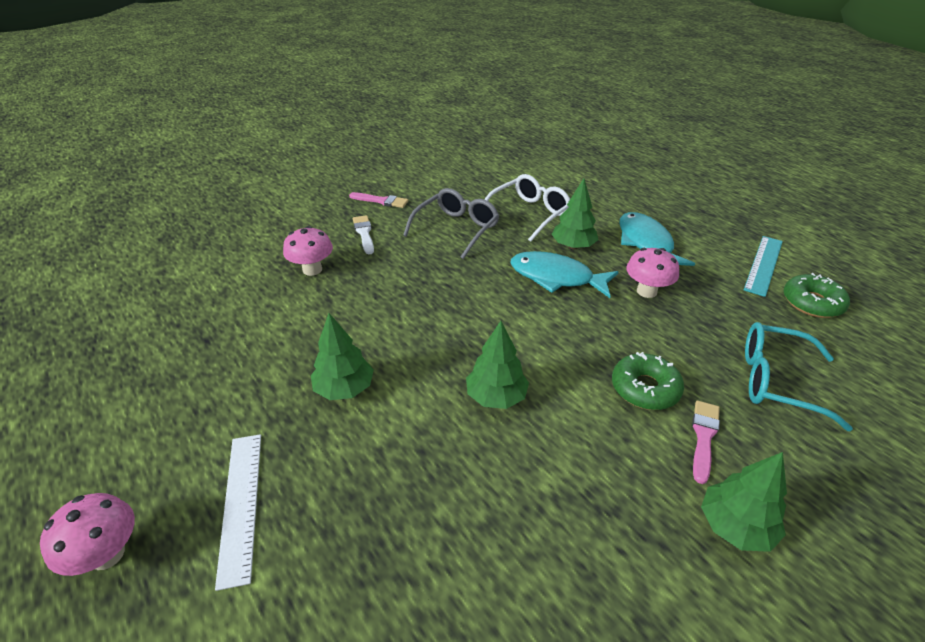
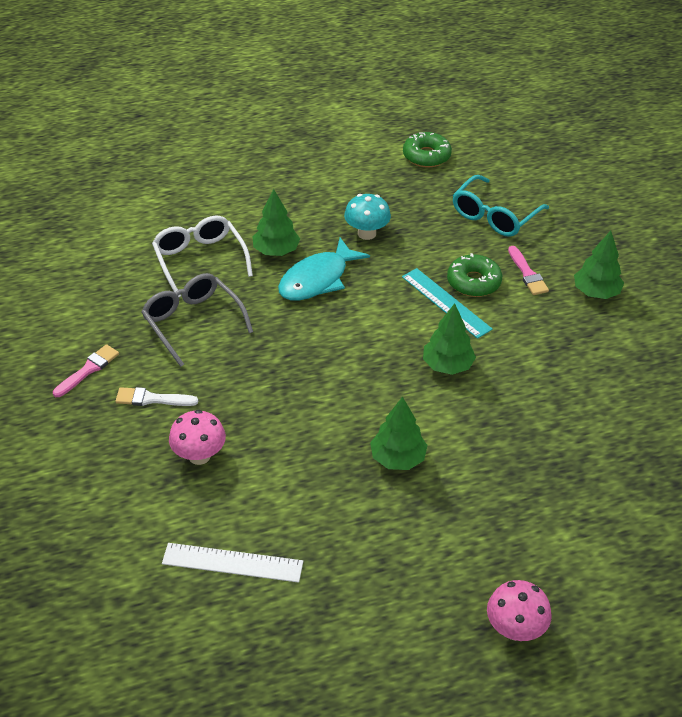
camera: 70 degrees left, 5 degrees up
white ruler [215,434,261,591] -> white ruler moved to [162,543,303,583]
turquoise fish [619,212,695,266] -> none
pink mushroom [626,248,679,298] -> turquoise mushroom [344,194,391,240]
pink brush [692,400,720,484] -> pink brush turned 150 degrees counterclockwise [508,246,549,295]
turquoise ruler [744,236,783,297] -> turquoise ruler moved to [402,268,493,339]

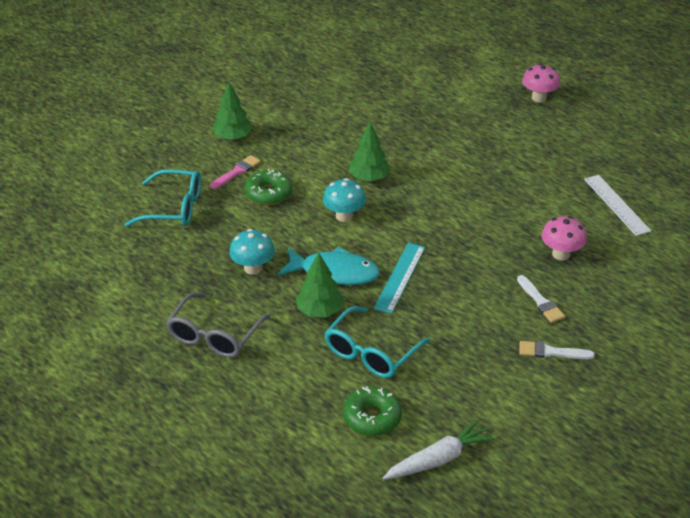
camera: 120 degrees left, 5 degrees down
pink brush [53,344,119,397] -> white brush [519,341,595,359]
grey glasses [141,273,253,367] -> grey glasses moved to [166,293,271,358]
white glasses [152,215,253,297] -> turquoise glasses [325,306,430,378]
green tree [370,396,428,470] -> none
turquoise ruler [402,268,493,339] -> turquoise ruler moved to [374,243,425,314]
green donut [403,132,452,168] -> green donut moved to [343,386,402,436]
none -> turquoise mushroom [323,178,366,222]
none -> white carrot [383,419,495,480]

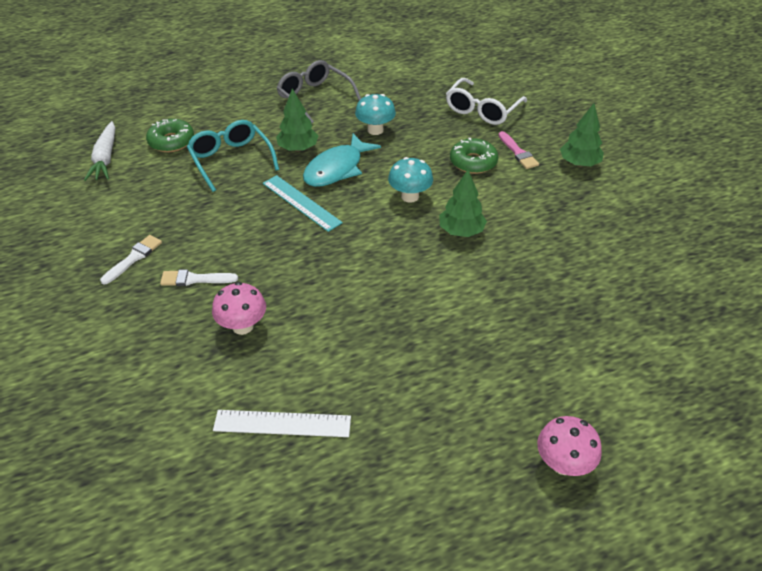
camera: 115 degrees right, 5 degrees up
turquoise glasses [125,169,201,227] -> white glasses [446,78,527,125]

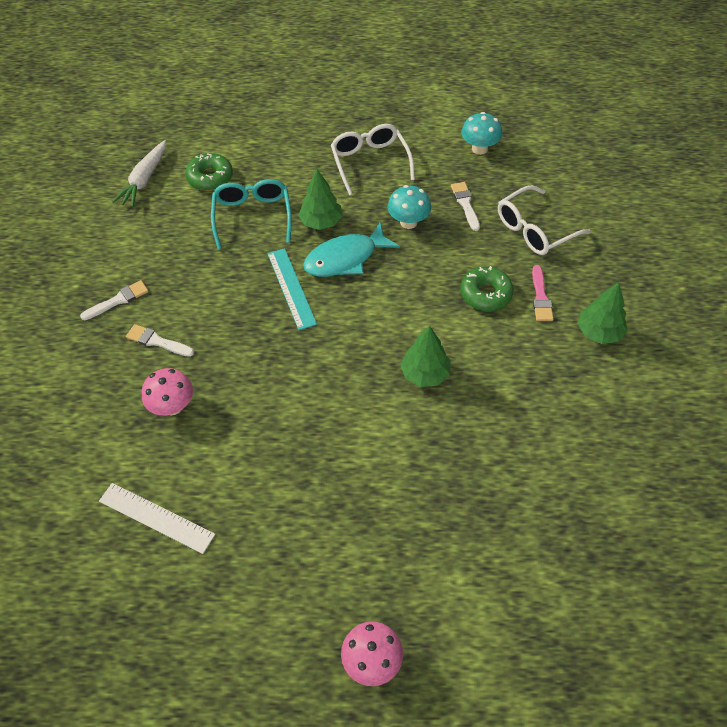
camera: 25 degrees right, 10 degrees up
grey glasses [277,60,361,124] -> white glasses [331,124,415,195]
turquoise mushroom [388,157,433,203] -> turquoise mushroom moved to [461,112,502,155]
none -> white brush [451,182,480,231]

